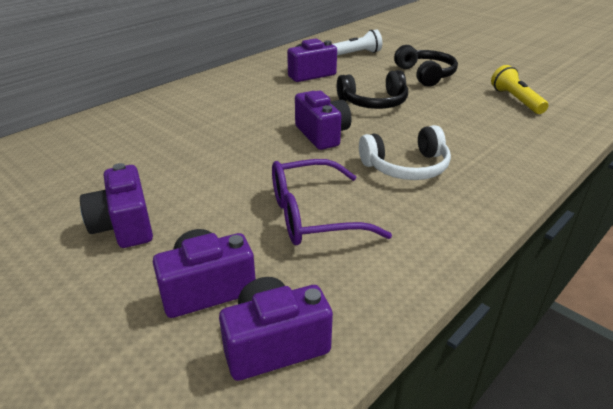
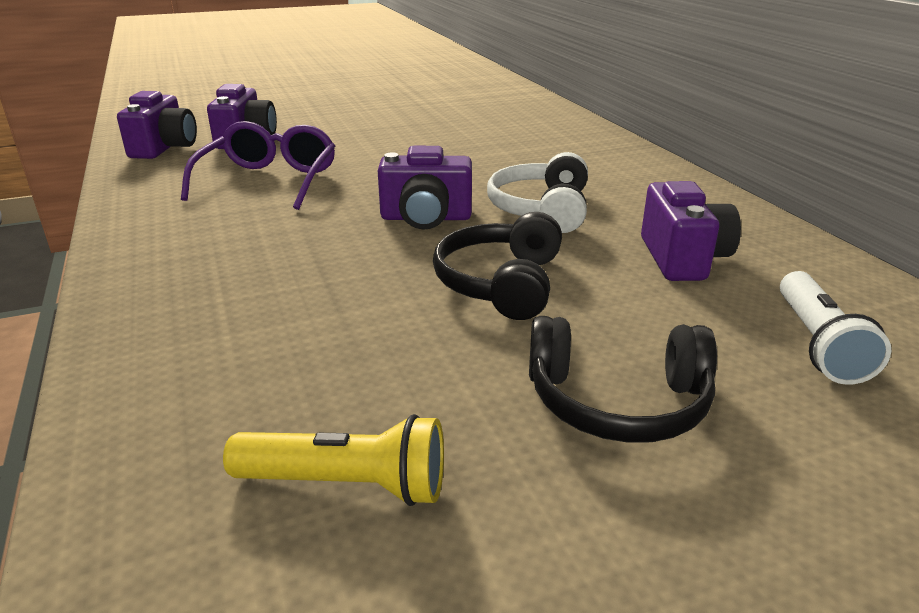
camera: 115 degrees right, 5 degrees down
purple camera [80,163,153,248] -> none
white headphones [359,125,451,180] -> white headphones moved to [487,152,588,233]

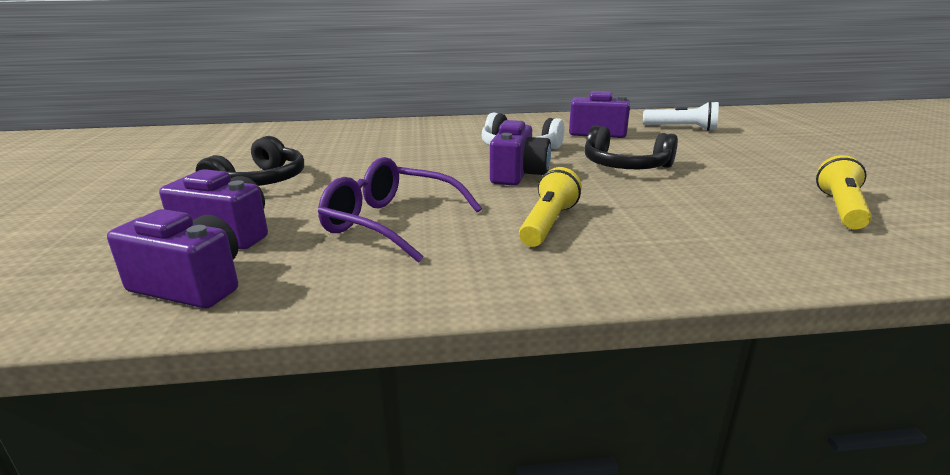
camera: 75 degrees left, 5 degrees down
black headphones [529,316,717,443] -> black headphones moved to [196,136,304,186]
none -> yellow flashlight [519,167,582,247]

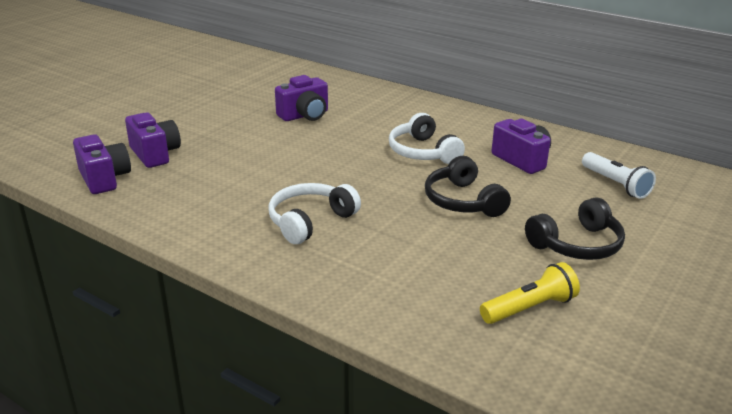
camera: 40 degrees right, 5 degrees up
black headphones [196,136,304,186] -> black headphones moved to [525,197,625,260]
purple glasses [318,157,482,263] -> none
purple camera [490,120,551,186] -> purple camera moved to [275,75,328,121]
yellow flashlight [519,167,582,247] -> white headphones [268,183,361,244]

